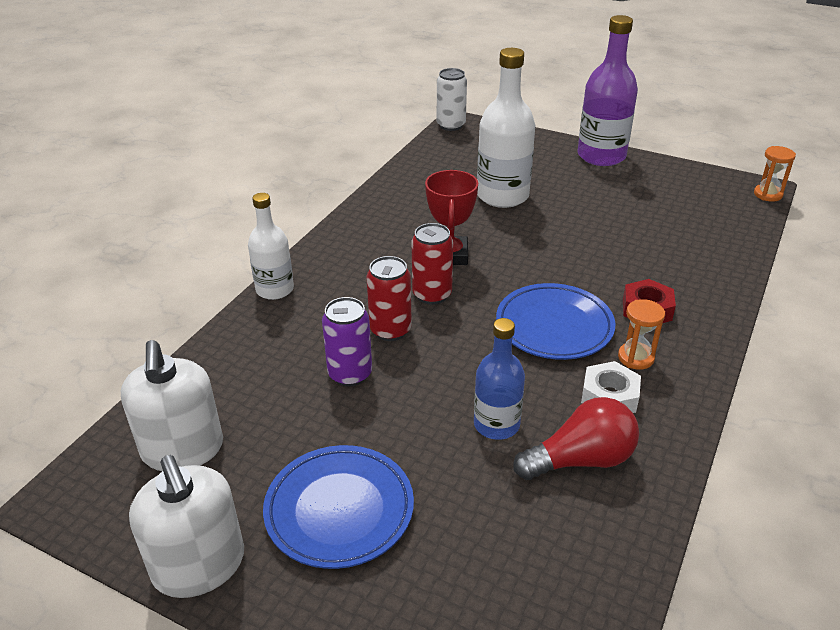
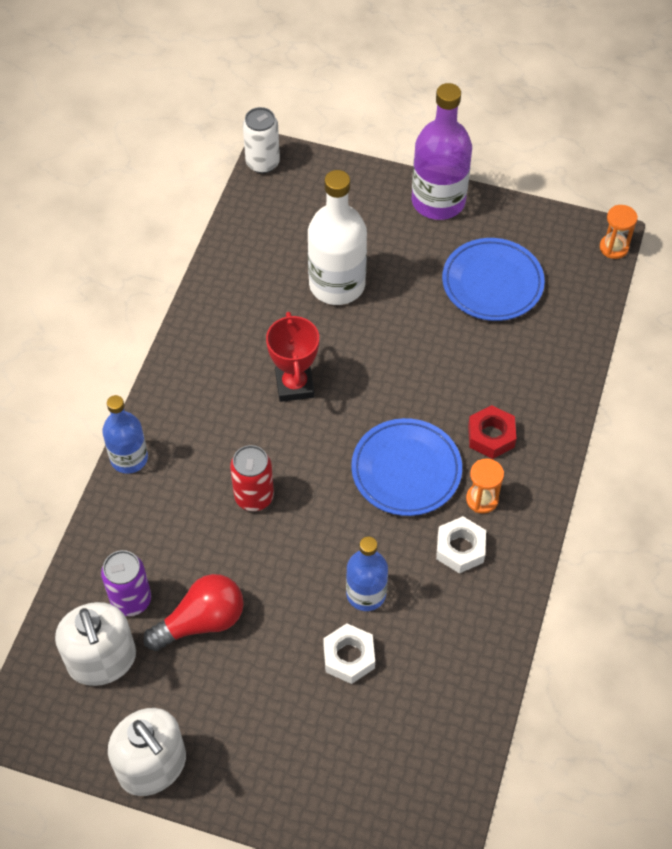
camera: 10 degrees left, 20 degrees up
white bottle [248,193,294,300] -> blue bottle [102,395,148,474]
blue plate [263,445,414,569] -> blue plate moved to [442,238,545,321]
purple can [322,297,372,387] -> purple can moved to [101,550,151,616]
red can [412,223,453,305] -> none
red light bulb [513,397,639,480] -> red light bulb moved to [143,574,244,651]
none -> white nut [323,623,375,684]

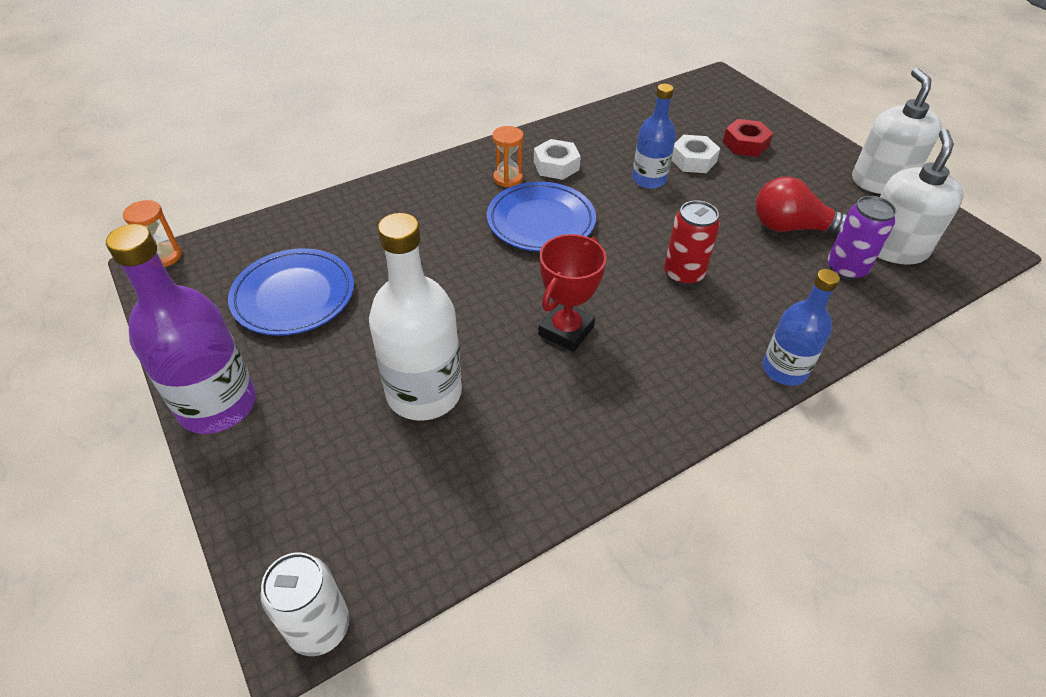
camera: 140 degrees left, 10 degrees down
red nut [468,405,516,459] -> red nut moved to [723,119,773,157]

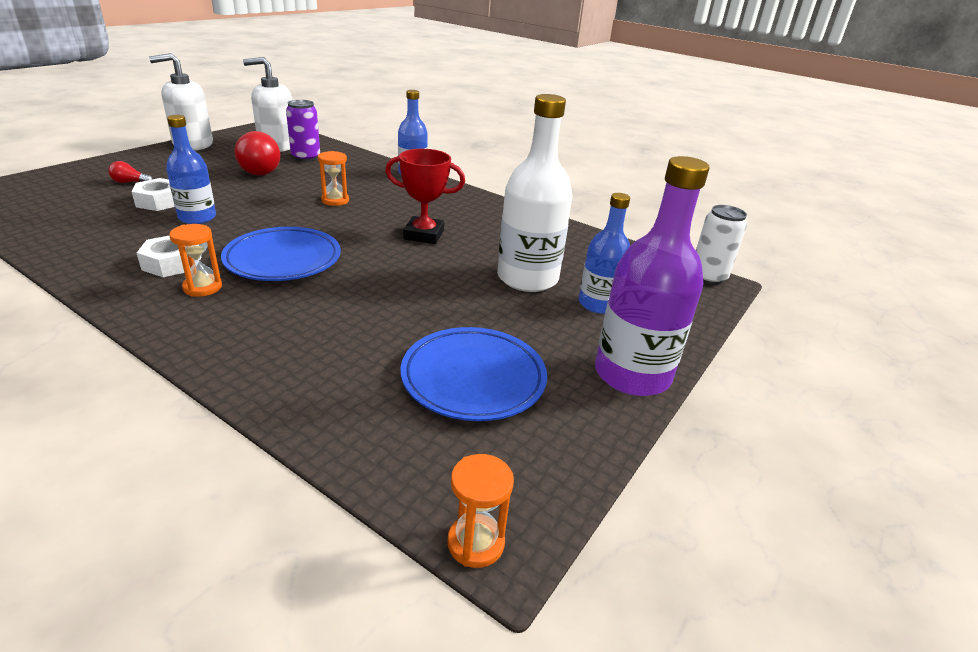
camera: 115 degrees left, 15 degrees down
red can [664,201,720,286] -> orange hourglass [318,151,349,206]
red nut [723,119,773,157] -> red light bulb [108,161,153,183]
none -> blue bottle [579,193,630,314]

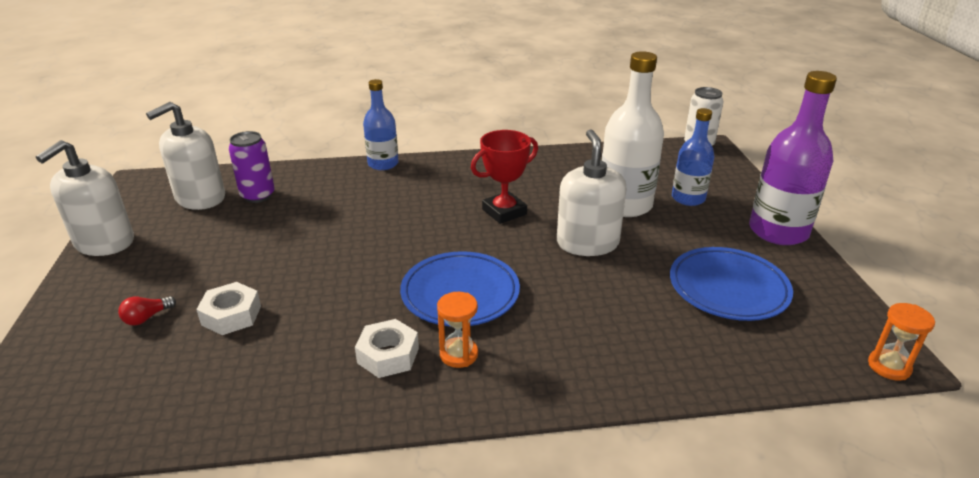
camera: 40 degrees left, 0 degrees up
blue bottle [166,115,216,224] -> none
red light bulb [235,131,280,176] -> none
orange hourglass [318,151,349,206] -> none
none -> white soap dispenser [557,129,627,256]

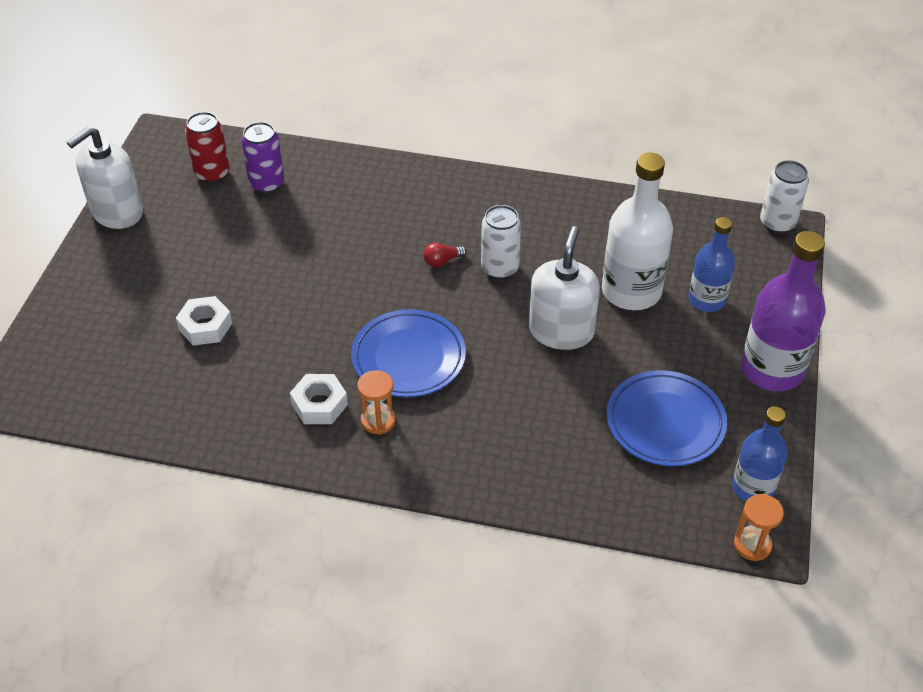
camera: 20 degrees right, 15 degrees up
red light bulb [118,296,176,325] -> red light bulb moved to [423,242,467,267]
white soap dispenser [146,102,225,210] -> red can [185,112,229,183]
blue bottle [363,79,399,170] -> blue bottle moved to [732,406,788,501]
red trophy [471,130,538,224] -> white can [481,205,521,279]

